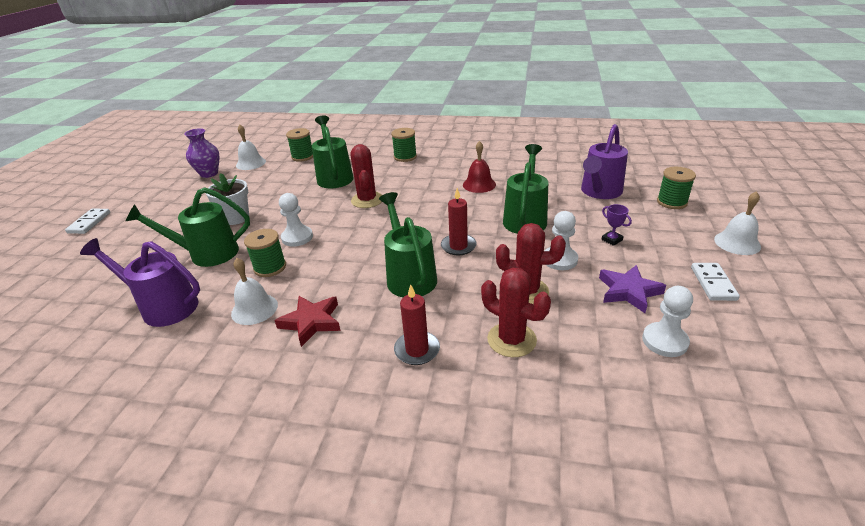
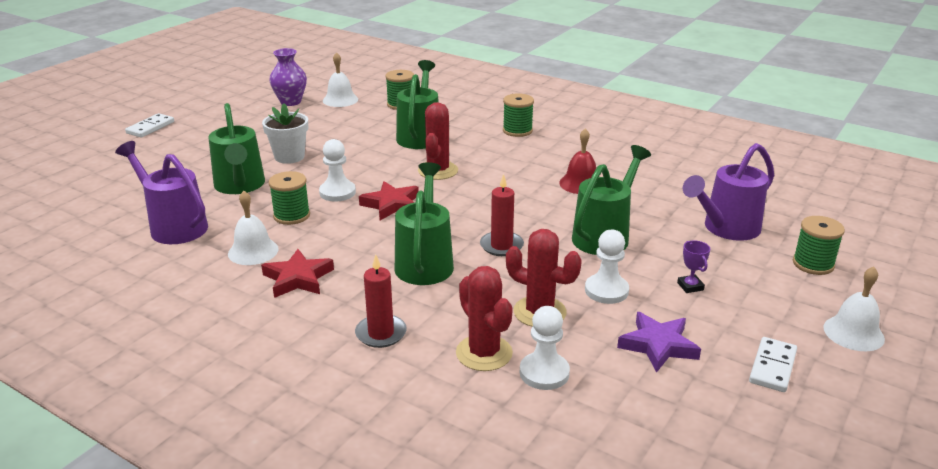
camera: 20 degrees right, 5 degrees down
green watering can [126,187,250,267] -> green watering can turned 120 degrees counterclockwise [209,103,265,194]
white pawn [642,286,693,357] -> white pawn moved to [520,306,570,390]
none -> red star [359,181,419,220]

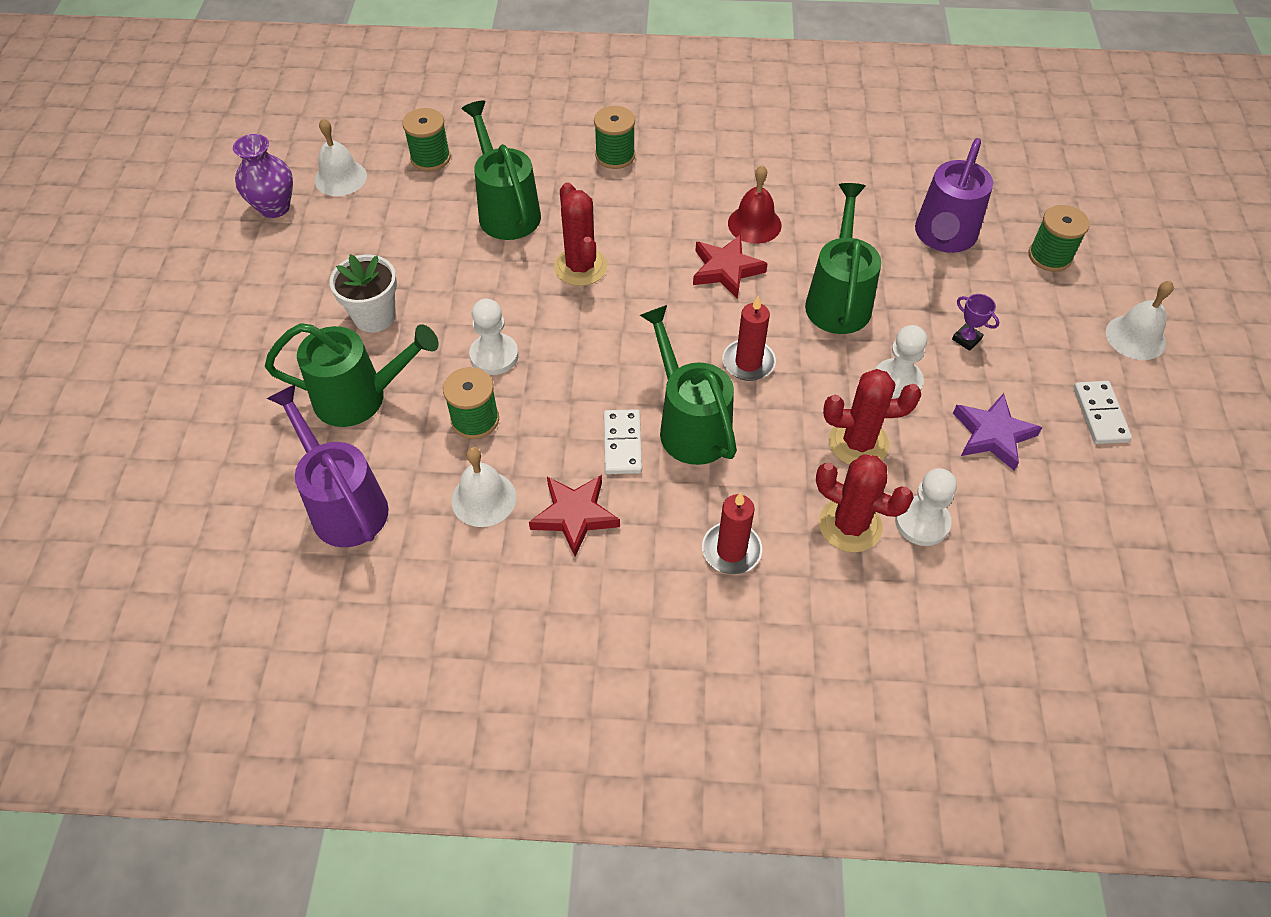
camera: 30 degrees left, 25 degrees up
purple watering can [115,141,208,244] -> purple watering can turned 45 degrees clockwise [267,385,389,547]
white domino [125,113,174,138] -> white domino moved to [604,409,642,474]
green watering can [209,103,265,194] -> green watering can turned 45 degrees counterclockwise [265,323,439,427]
red star [359,181,419,220] -> red star moved to [693,235,768,299]

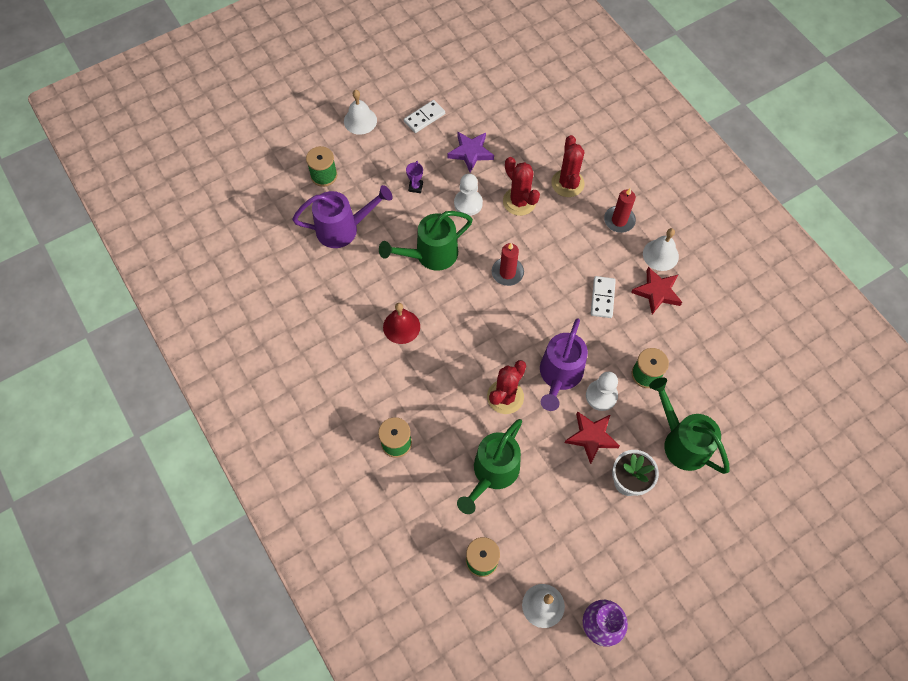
camera: 125 degrees left, 10 degrees up
purple watering can [267,385,389,547] -> purple watering can moved to [540,318,588,411]
white bell [451,447,516,527] -> white bell moved to [643,228,679,271]
white domino [604,409,642,474] -> white domino turned 45 degrees counterclockwise [591,276,616,318]
green watering can [640,305,737,465] -> none
red star [693,235,768,299] -> red star moved to [565,411,620,464]
white pawn [895,468,957,546] -> none

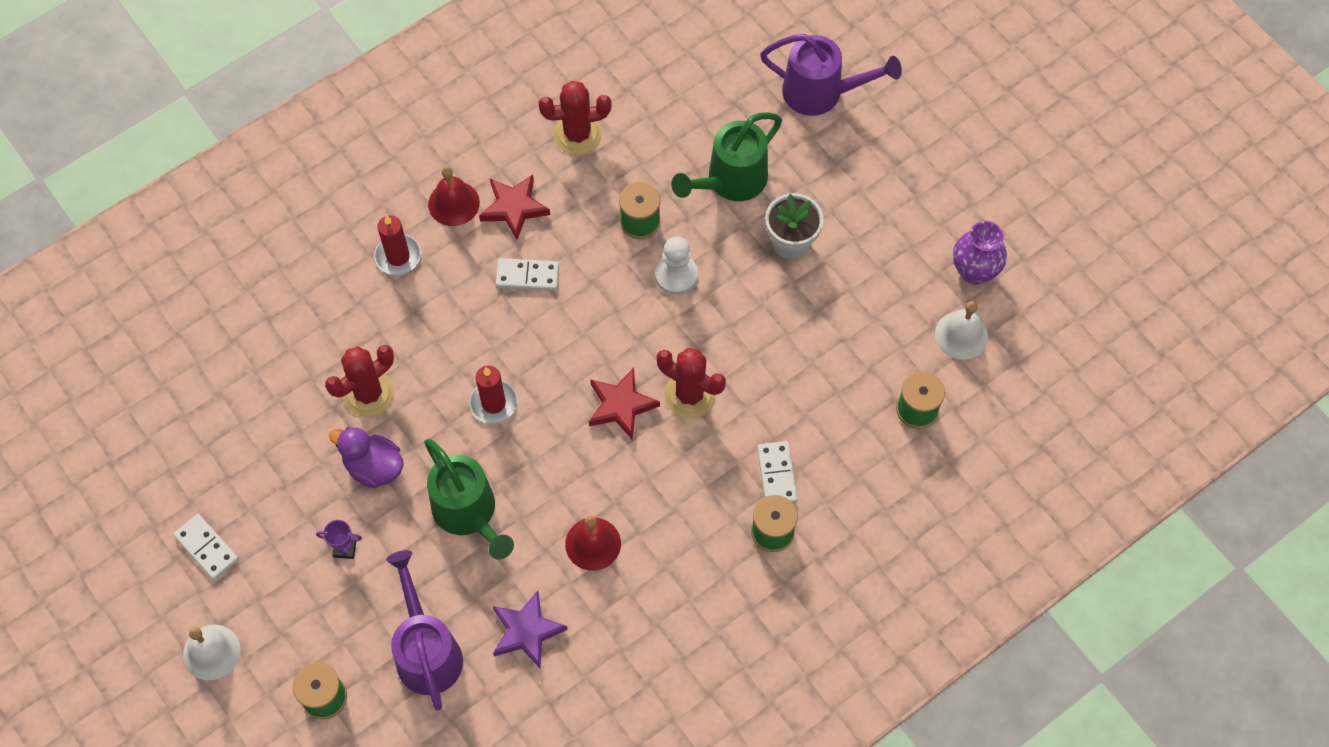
camera: 95 degrees left, 0 degrees up
purple star [447,131,494,173] -> purple star moved to [493,590,568,668]
white pawn [454,174,483,216] -> purple duck [329,427,404,488]
green watering can [457,419,522,514] -> none
purple watering can [540,318,588,411] -> purple watering can moved to [760,34,902,116]
red cactus [551,135,585,197] -> red cactus moved to [538,81,611,155]
red star [565,411,620,464] -> red star moved to [589,368,660,440]
white bell [643,228,679,271] -> red bell [428,166,480,226]
none -> white domino [757,441,798,503]

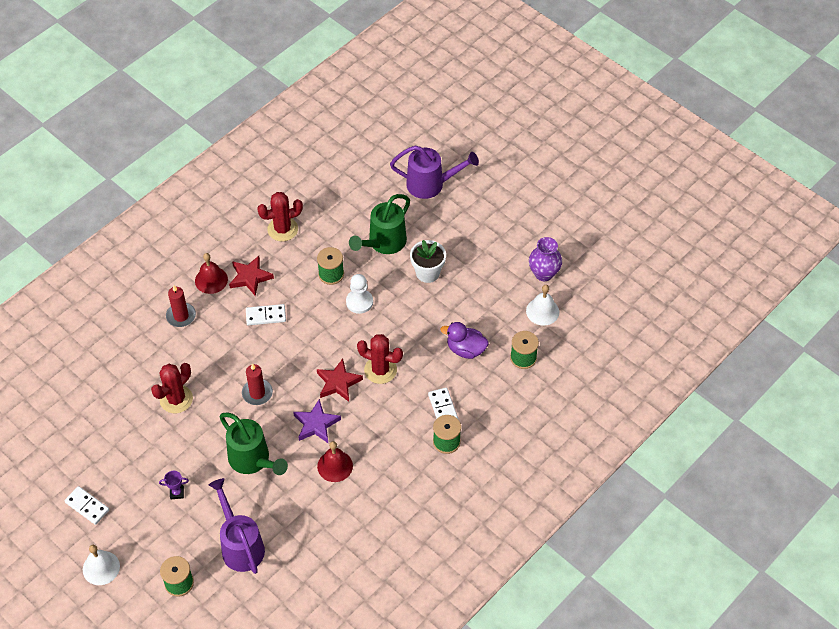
camera: 10 degrees left, 10 degrees down
purple duck [329,427,404,488] -> purple duck moved to [440,322,489,359]
purple star [493,590,568,668] -> purple star moved to [293,399,341,443]

